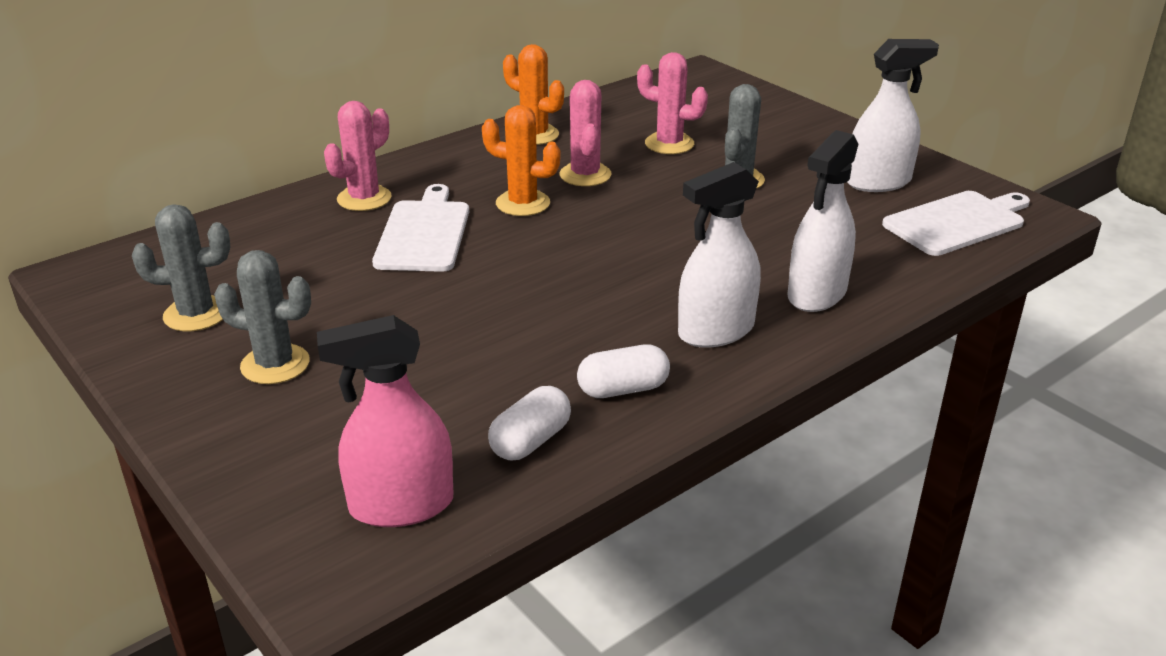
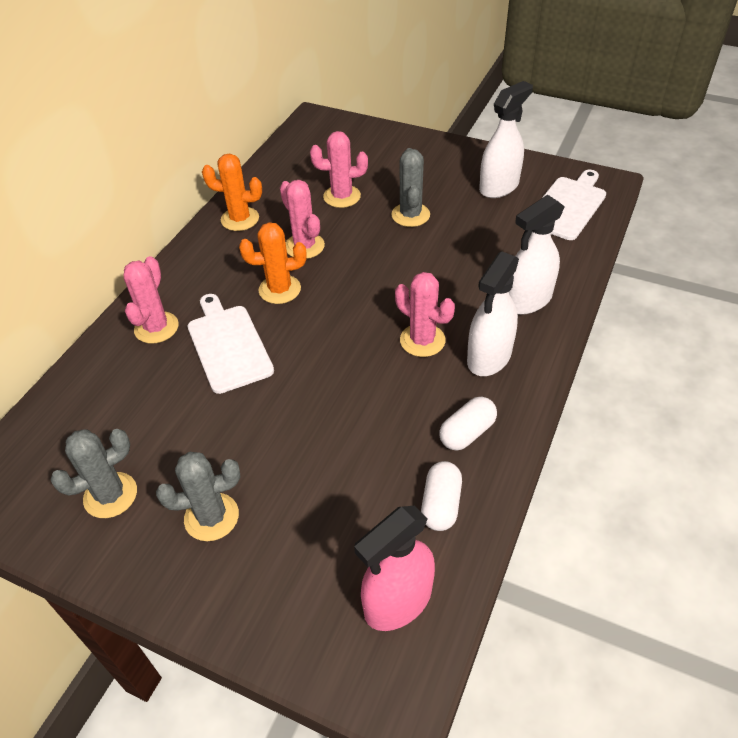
camera: 25 degrees left, 15 degrees up
white spray bottle [787,130,858,312] -> white spray bottle turned 45 degrees clockwise [508,195,565,315]
none -> pink cactus [395,272,455,357]

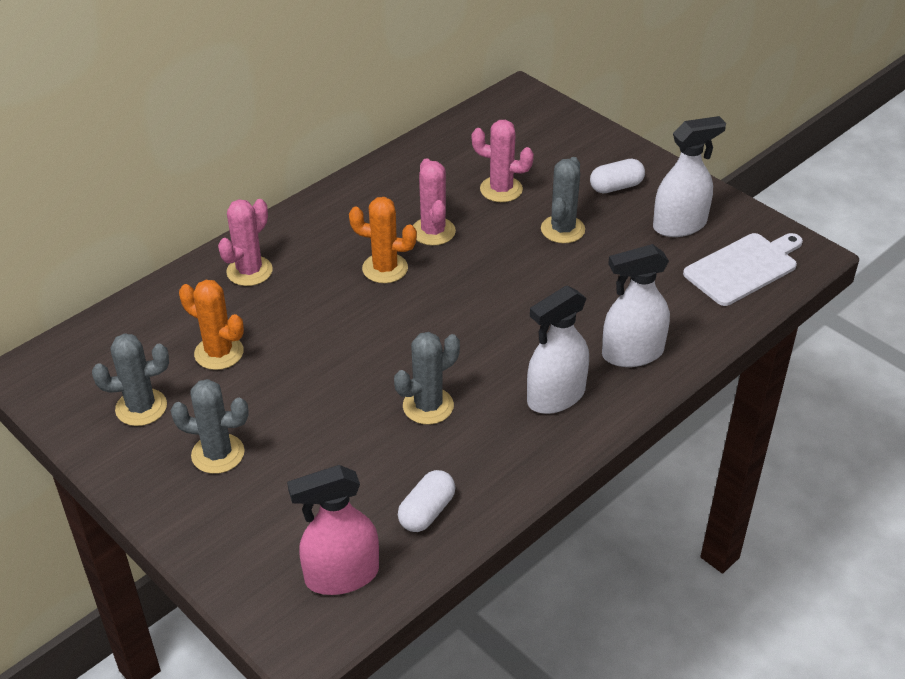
camera: 20 degrees right, 5 degrees down
white cutting board [188,294,274,394] -> none
orange cactus [202,154,262,231] -> orange cactus moved to [179,280,244,370]
pink cactus [395,272,455,357] -> none
white capsule [439,397,497,450] -> white capsule moved to [590,159,645,193]
none -> grey cactus [394,332,460,425]

